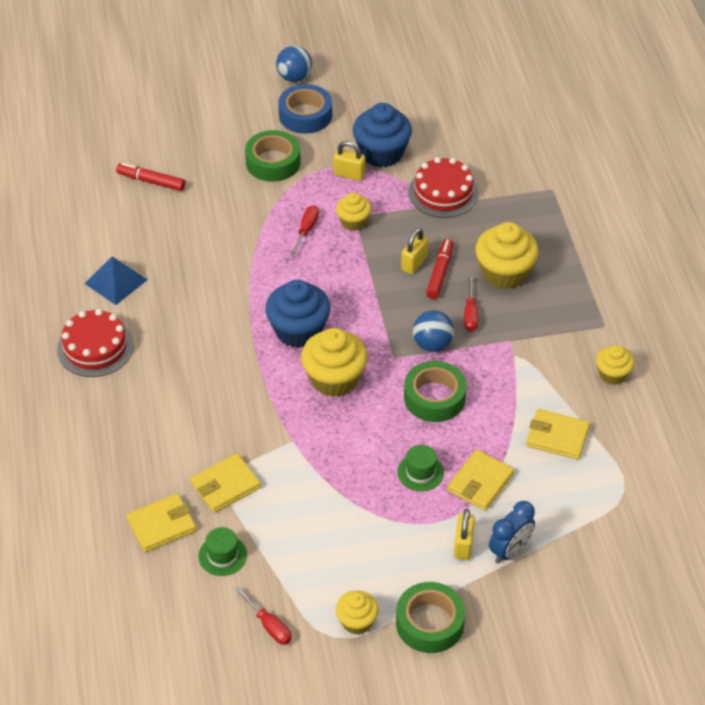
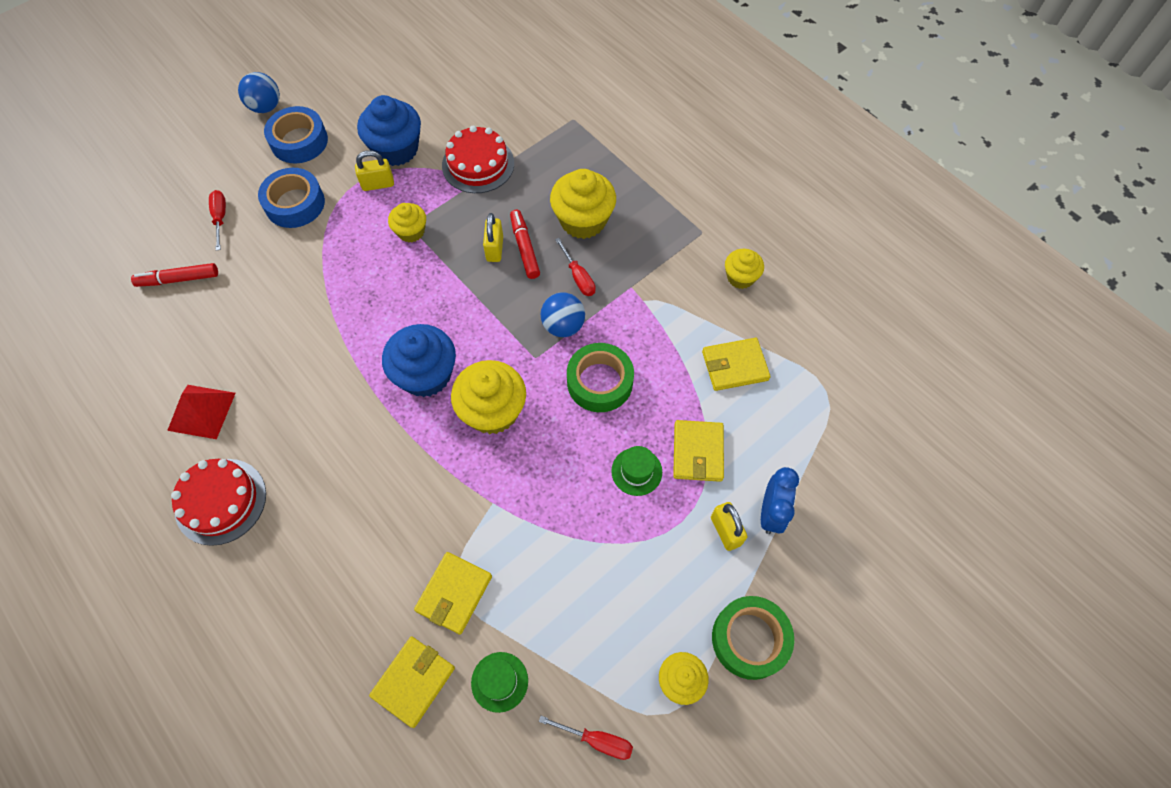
camera: 30 degrees left, 15 degrees up
blue pyramid [85,256,147,305] -> red pyramid [167,385,236,439]
green tape [245,130,301,182] -> blue tape [258,168,325,228]
red screwdriver [290,205,319,256] -> red screwdriver moved to [209,190,226,251]

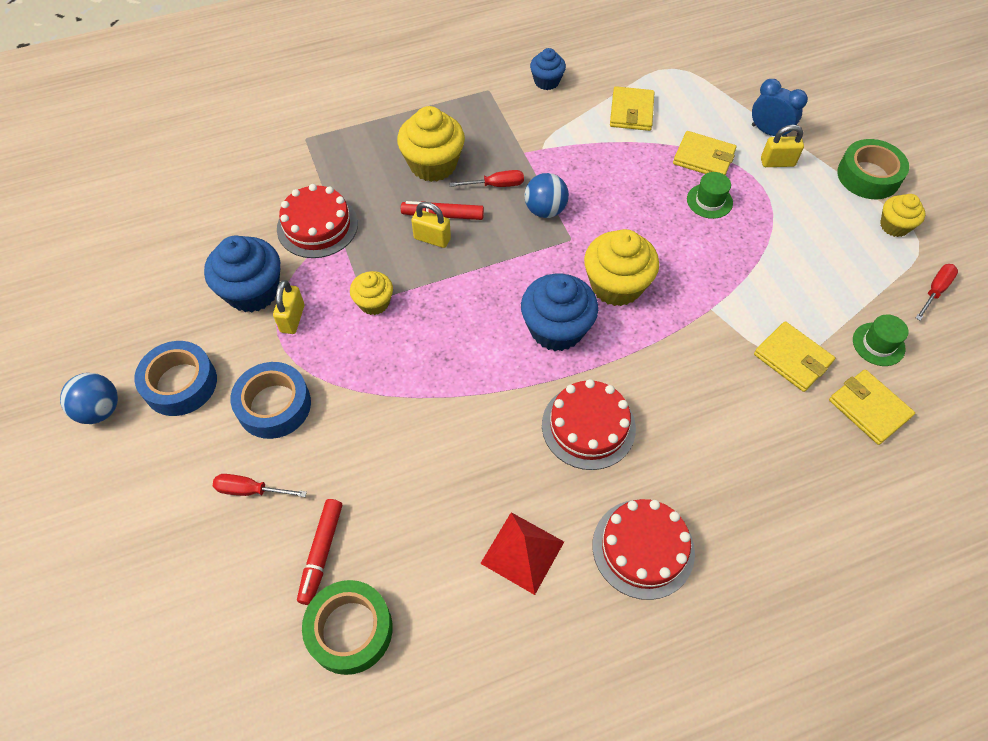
camera: 70 degrees left, 5 degrees down
green tape [567,343,634,412] -> green tape moved to [302,580,393,675]
yellow cupcake [725,249,764,289] -> blue cupcake [530,48,566,90]
none -> red cake [542,379,636,470]

